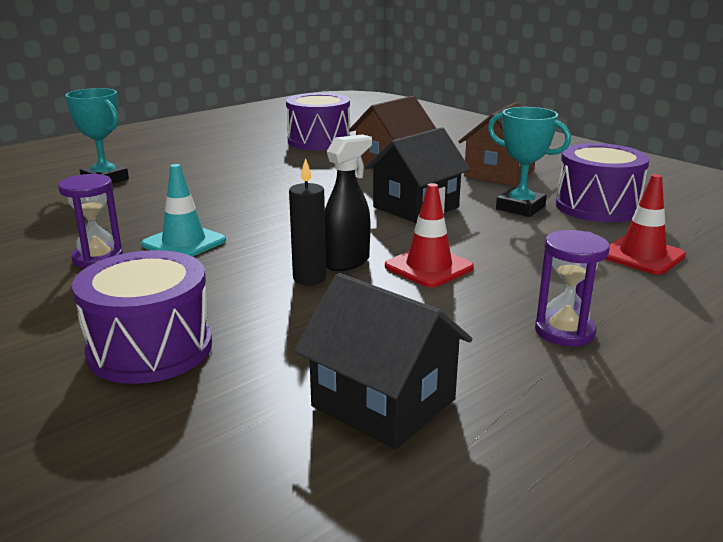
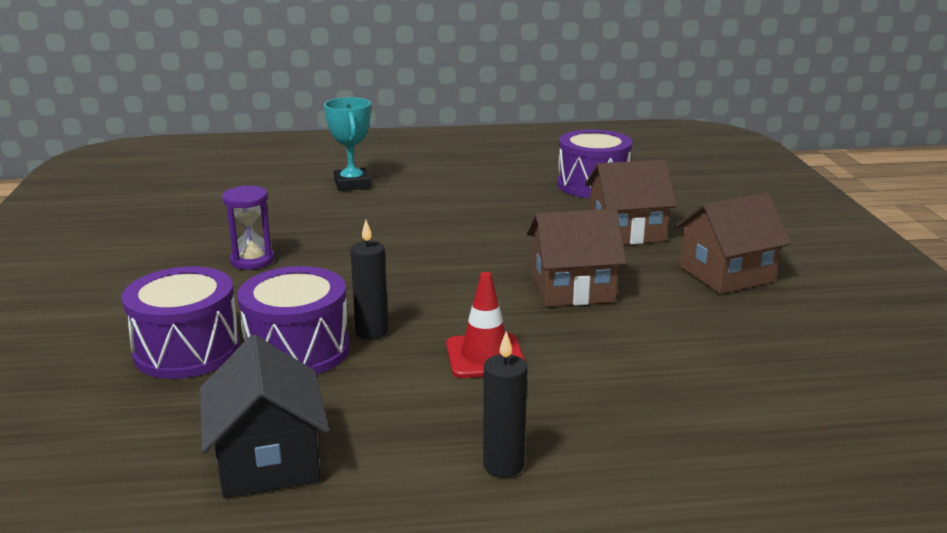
camera: 35 degrees right, 0 degrees up
turquoise traffic cone [141,164,226,257] -> none
black spray bottle [325,134,372,271] -> none
black house [365,127,470,223] -> brown house [526,209,626,307]
turquoise trophy [488,107,571,217] -> none
purple hourglass [535,230,610,346] -> black candle [483,332,527,478]
purple drum [556,143,650,222] -> purple drum moved to [237,266,350,375]
red traffic cone [606,174,686,275] -> none

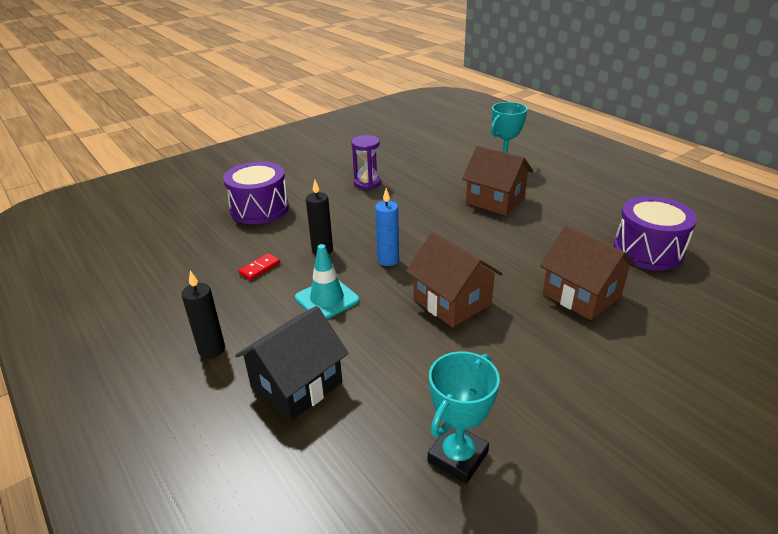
camera: 60 degrees right, 10 degrees up
black house [200,335,329,498] -> black house moved to [235,306,349,421]
purple drum [237,266,350,375] -> none
red traffic cone [446,272,525,378] -> turquoise traffic cone [295,244,360,319]
brown house [675,193,791,294] -> brown house moved to [462,146,533,216]
none -> red domino [238,253,280,280]
none -> blue candle [375,188,399,266]
none -> turquoise trophy [428,351,500,484]

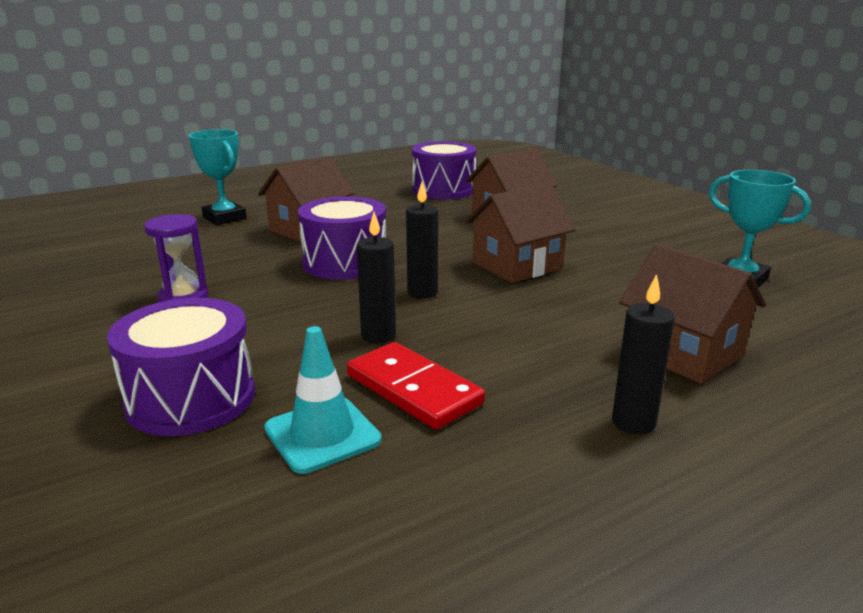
camera: 85 degrees left, 10 degrees down
black house [235,306,349,421] -> brown house [619,244,766,384]
red domino [238,253,280,280] -> red domino [347,342,485,430], size x1.93
turquoise traffic cone [295,244,360,319] -> turquoise traffic cone moved to [264,326,382,474]
blue candle [375,188,399,266] -> black candle [406,182,438,299]
none -> purple drum [298,196,387,280]

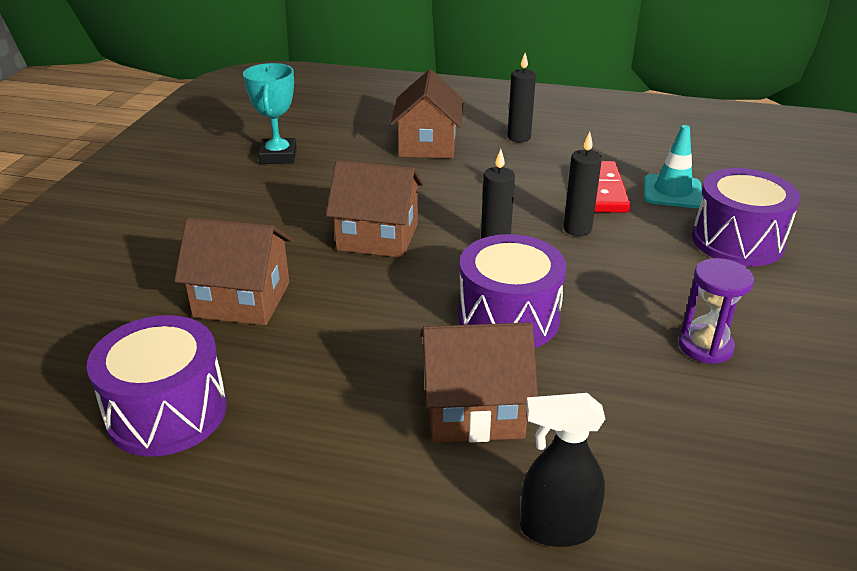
camera: 135 degrees left, 10 degrees up
turquoise trophy [189,129,247,225] -> black spray bottle [520,393,605,547]

